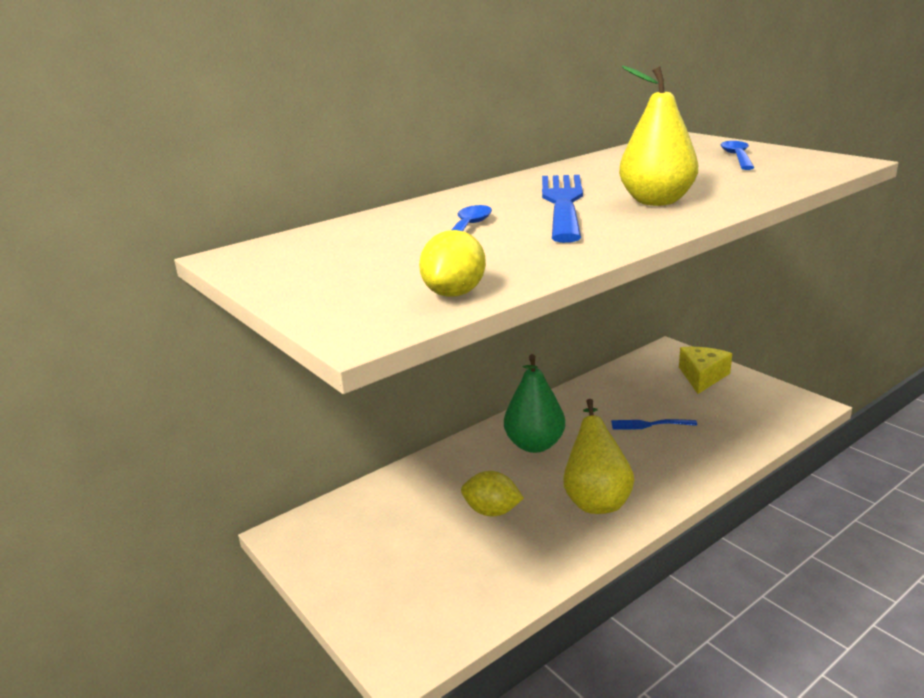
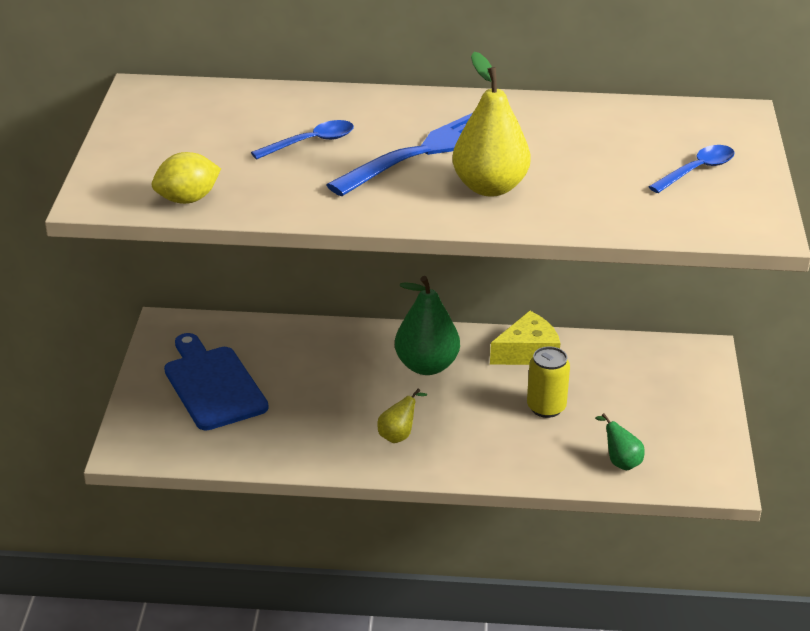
camera: 40 degrees right, 10 degrees up
yellow lemon [461,471,524,517] -> none
yellow pear [563,399,634,514] -> yellow pear [377,388,427,443], size x0.51
blue fork [611,419,697,430] -> yellow can [527,346,570,418]
yellow cheese [679,347,732,394] -> yellow cheese moved to [490,311,560,365]
none -> blue cutting board [164,333,269,431]
none -> green pear [595,413,645,470]

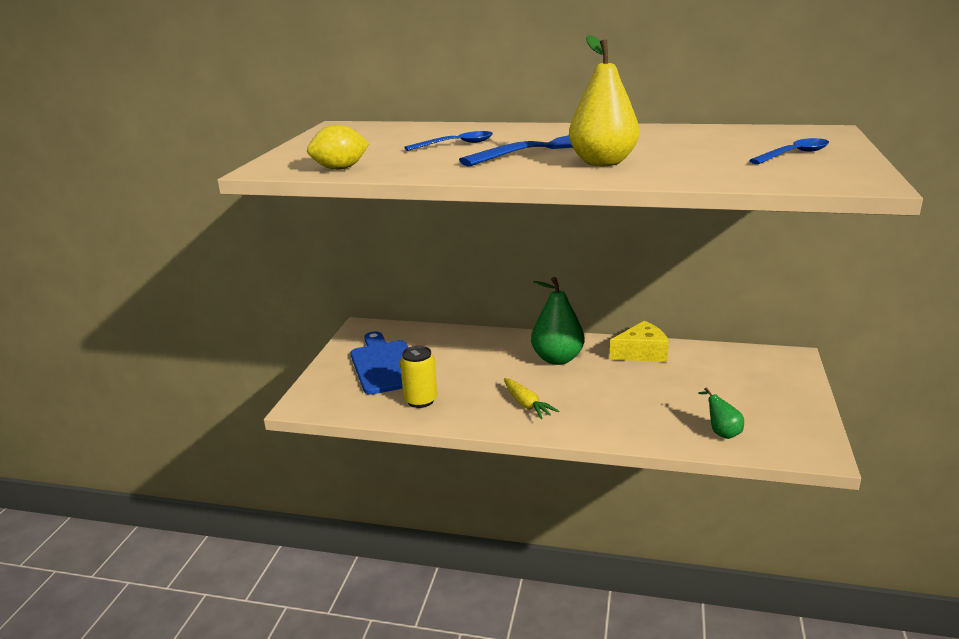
camera: 10 degrees right, 10 degrees down
yellow pear [377,388,427,443] -> yellow carrot [504,378,559,419]
yellow can [527,346,570,418] -> yellow can moved to [400,346,437,408]

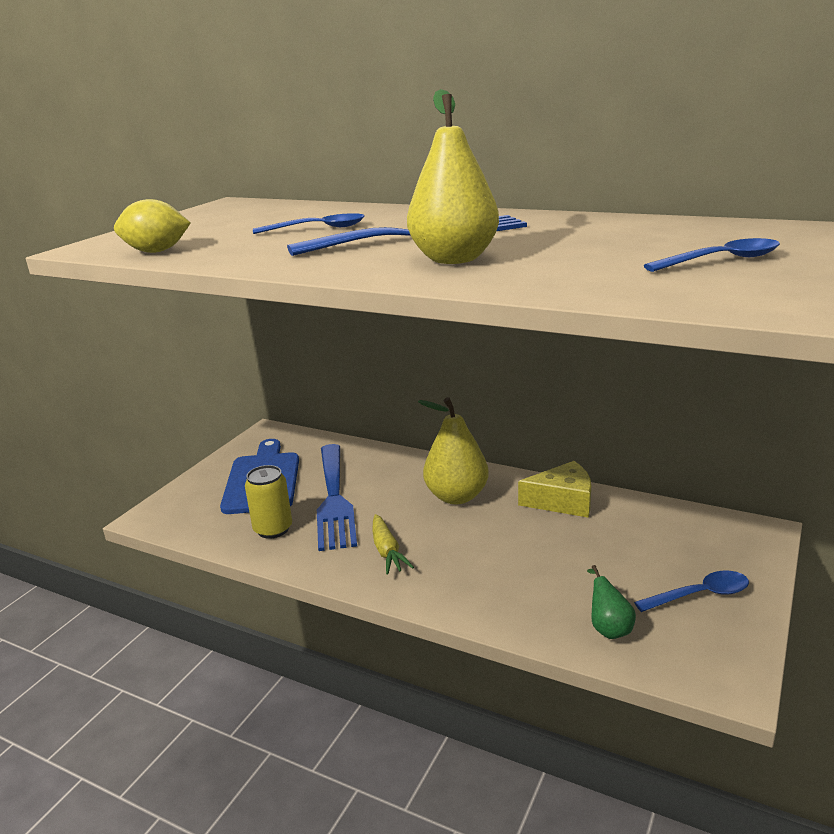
camera: 15 degrees right, 0 degrees up
green pear [531,277,585,365] -> yellow pear [418,397,489,504]
none -> blue fork [317,444,357,551]
none -> blue spoon [634,571,749,612]

